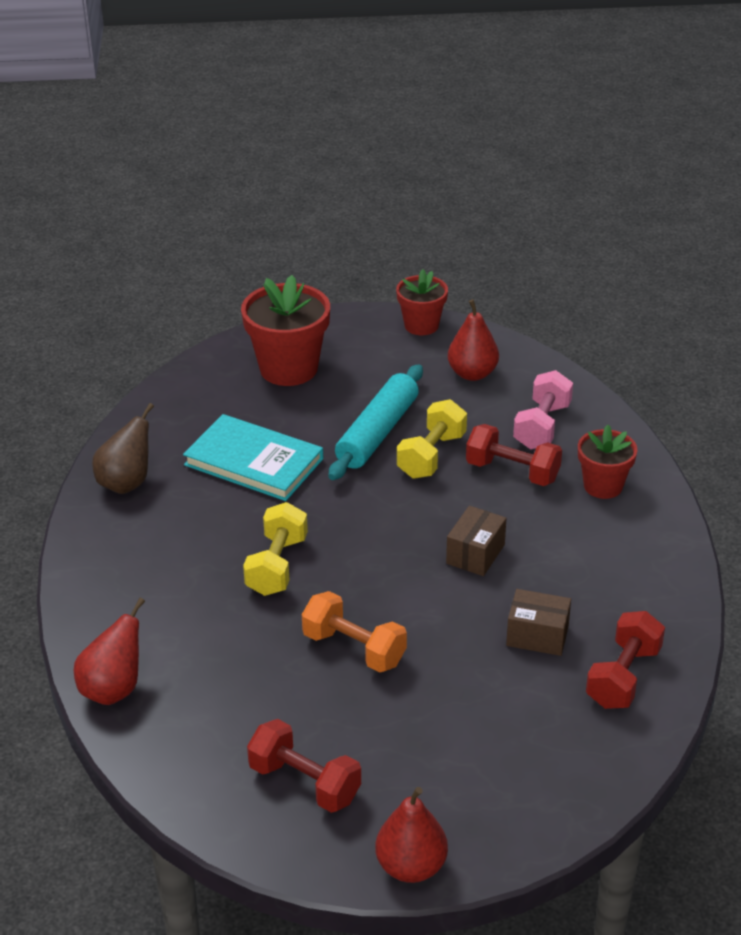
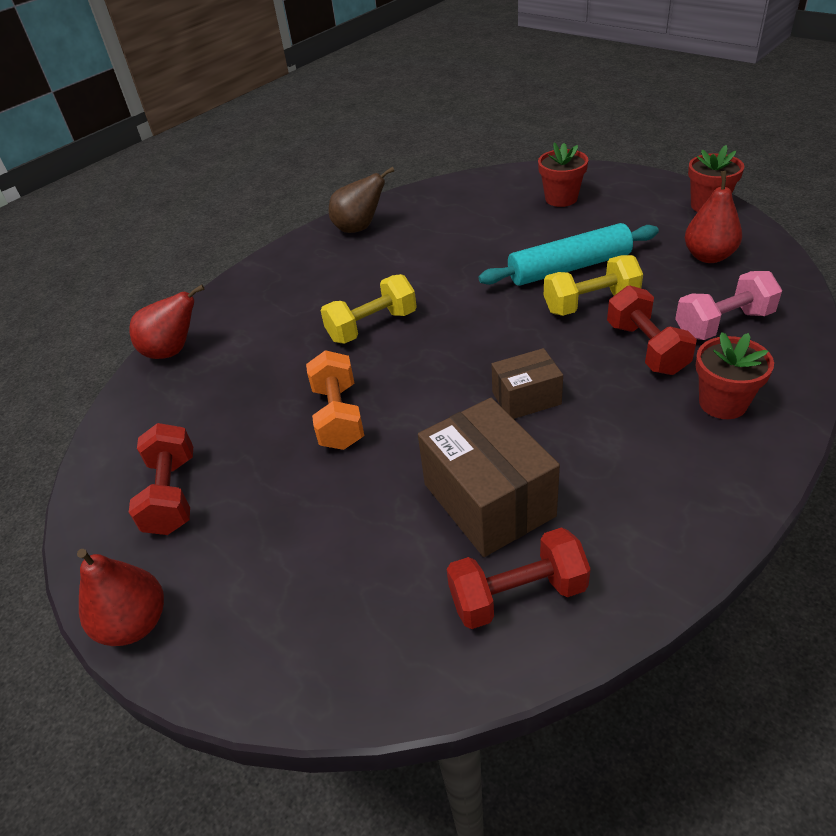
camera: 50 degrees right, 5 degrees up
turquoise book [183,414,323,501] -> none
red flower pot [241,275,330,386] -> red flower pot [538,143,588,207], size x0.61
brown box [506,589,571,656] -> brown box [418,398,560,557], size x1.72

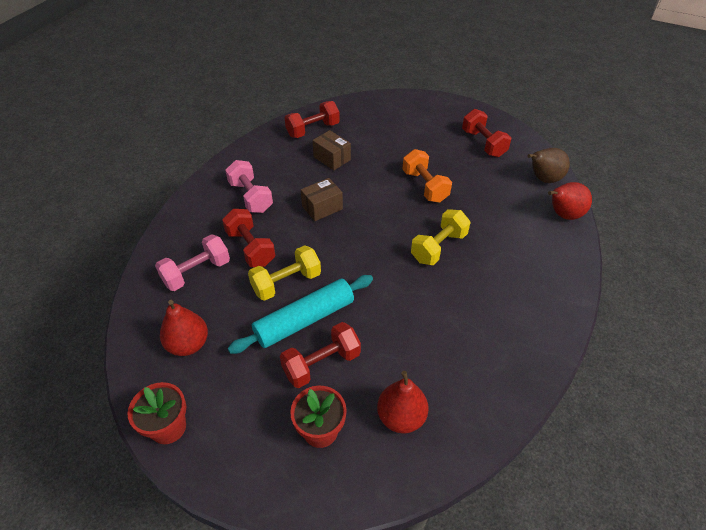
camera: 160 degrees right, 5 degrees up
red pear [77,549,164,646] -> red pear moved to [377,371,428,433]
brown pear [329,167,394,233] -> brown pear moved to [527,148,570,183]
brown box [418,398,560,557] -> brown box [312,130,351,170], size x0.58
red flower pot [696,332,774,419] -> none
none -> pink dumbbell [225,160,273,213]
none -> red dumbbell [280,322,361,388]

